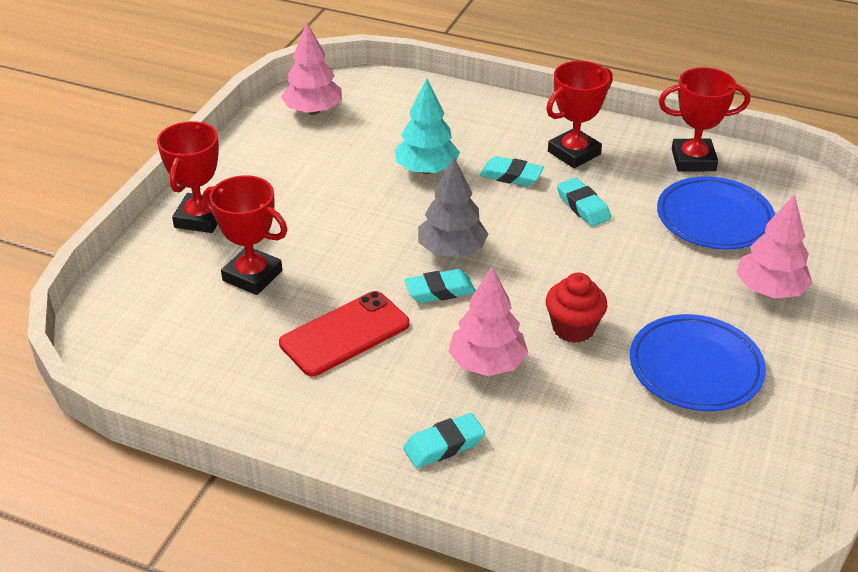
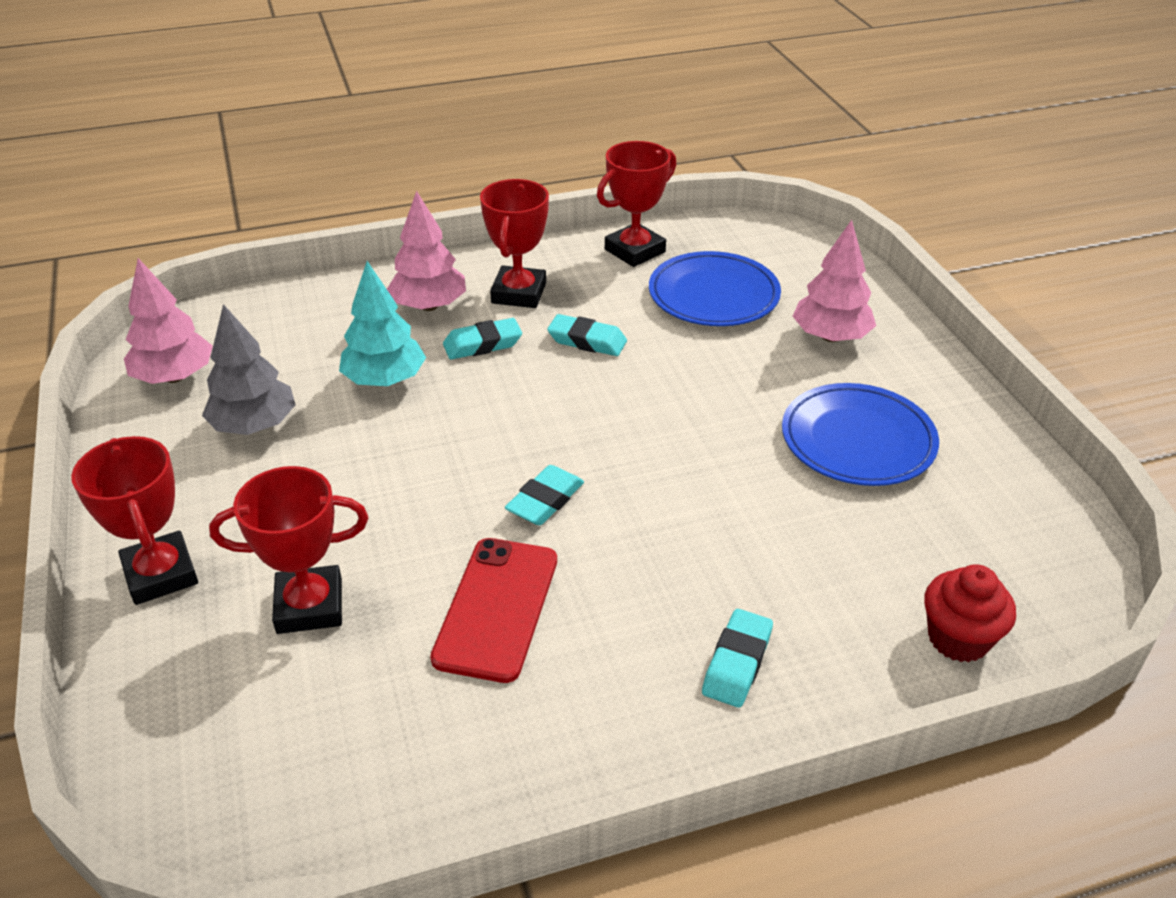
camera: 40 degrees left, 0 degrees up
grey tree [418,156,489,258] -> grey tree moved to [202,304,296,435]
pink tree [448,267,528,376] -> pink tree moved to [387,191,466,311]
red cupcake [546,273,608,343] -> red cupcake moved to [924,564,1016,662]

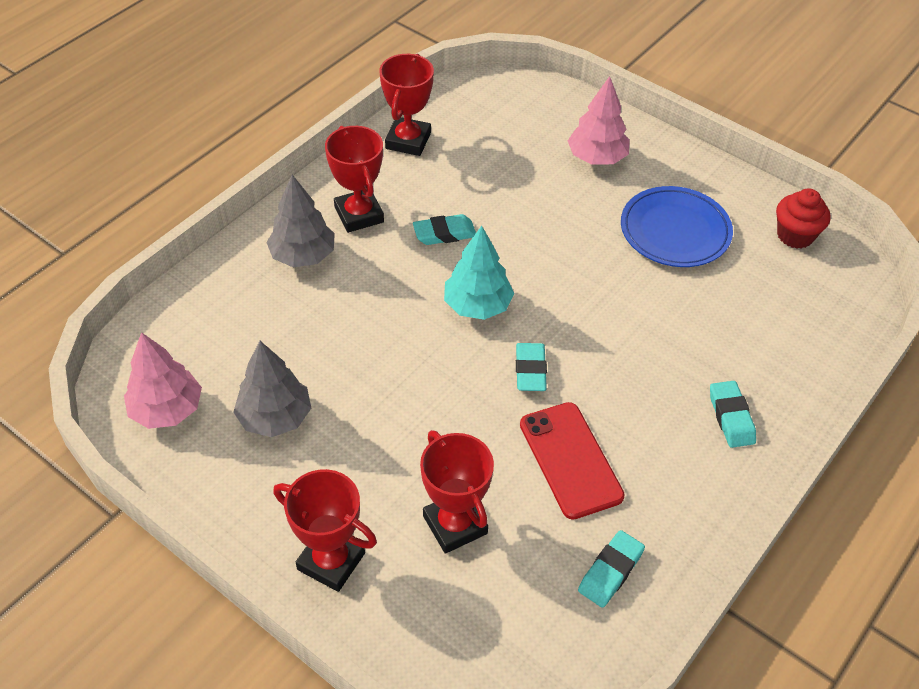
camera: 35 degrees left, 10 degrees up
red trophy [209,466,368,634] -> red trophy turned 75 degrees counterclockwise [420,430,494,554]
turquoise tree [339,261,426,386] -> turquoise tree moved to [444,226,514,320]
pink tree [387,191,466,311] -> grey tree [266,175,335,267]
turquoise eraser [443,318,522,360] -> turquoise eraser moved to [578,530,645,608]
blue plate [649,251,781,326] -> none
red cupcake [924,564,1016,662] -> red cupcake moved to [776,189,831,249]

